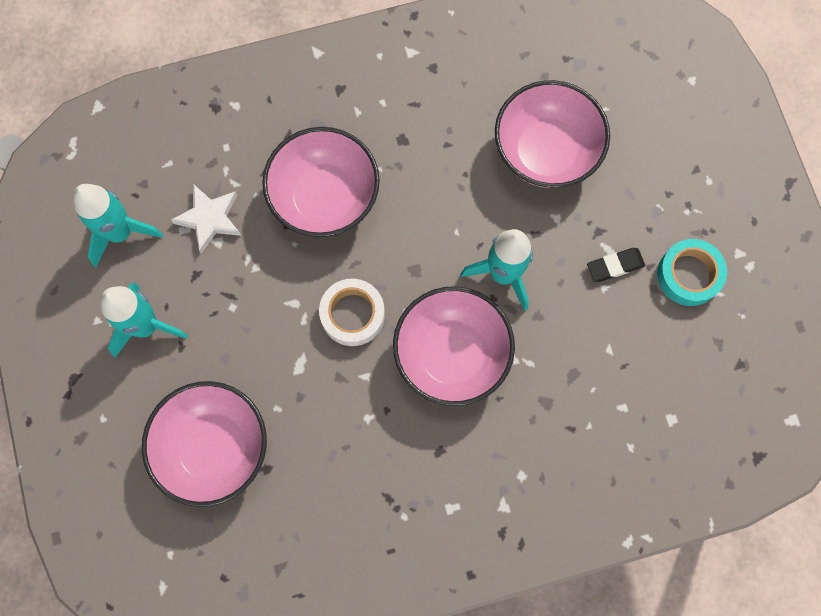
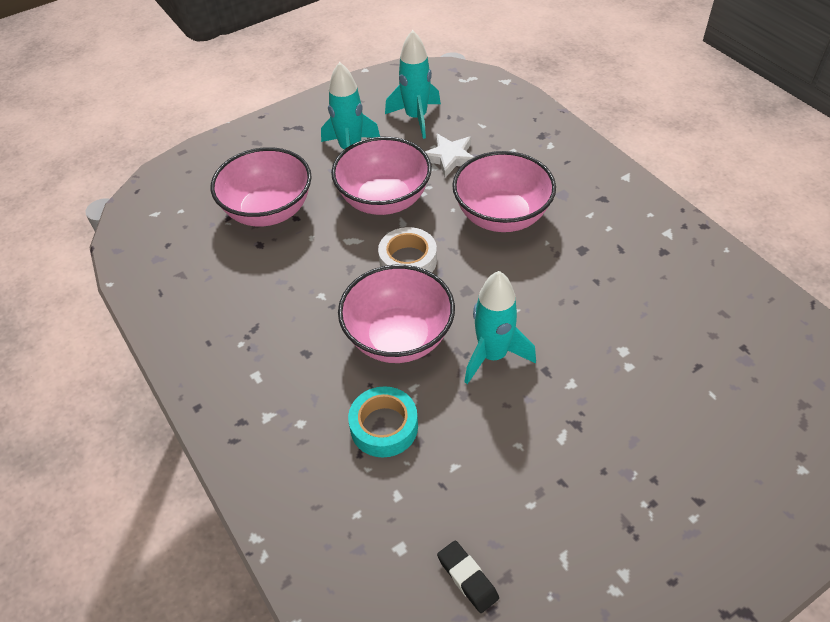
camera: 75 degrees right, 25 degrees down
pink bowl [495,80,610,188] -> pink bowl moved to [331,137,432,215]
black eraser [587,248,645,282] -> black eraser moved to [437,540,499,613]
turquoise tape [657,239,727,306] -> turquoise tape moved to [348,386,418,457]

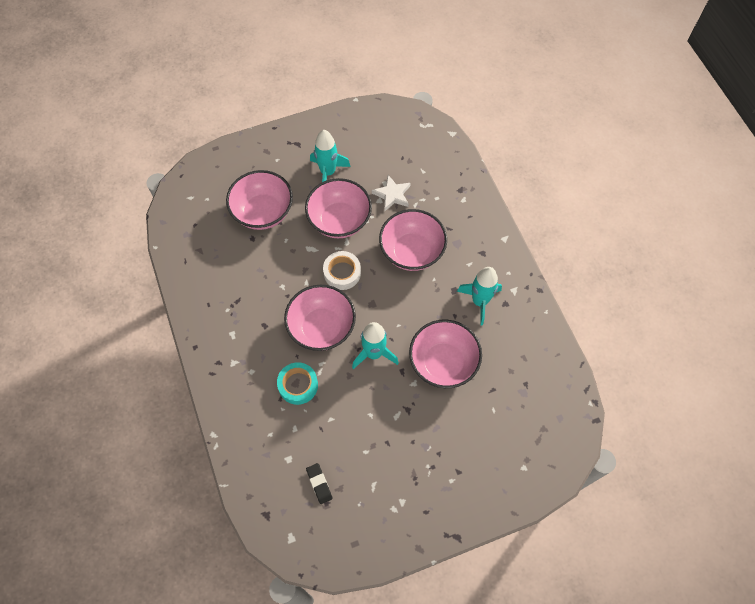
camera: 10 degrees right, 15 degrees up
turquoise rocket [385,30,441,139] -> turquoise rocket moved to [457,267,502,325]
none -> pink bowl [409,319,482,388]

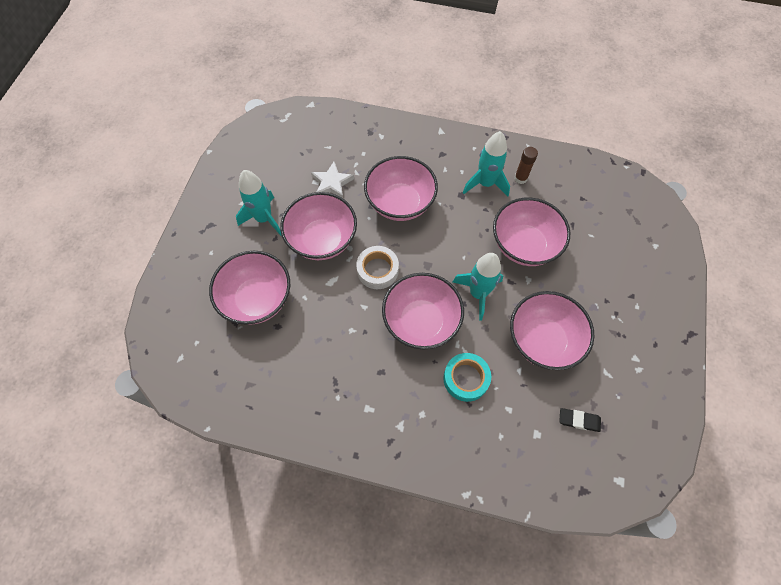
camera: 55 degrees left, 0 degrees up
none -> pink bowl [510,291,594,370]
none -> brown glue stick [514,147,538,184]

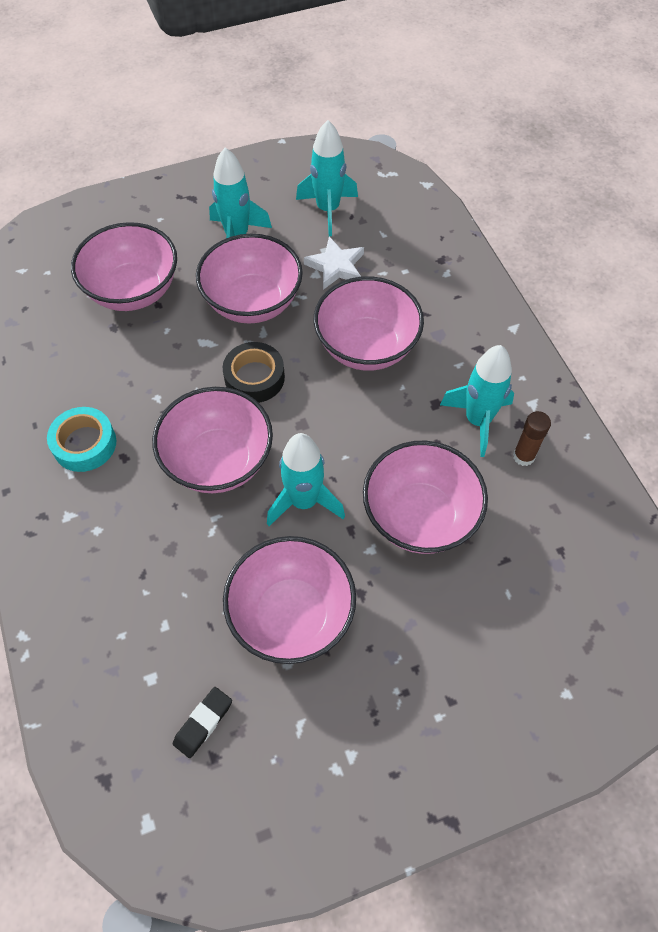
camera: 55 degrees right, 5 degrees down
white tape [356,246,399,289] -> black tape [223,342,285,403]
turquoise tape [443,353,491,402] -> turquoise tape moved to [47,407,116,472]
black eraser [559,408,601,432] -> black eraser turned 60 degrees clockwise [173,687,232,758]
none -> turquoise rocket [296,120,358,236]

